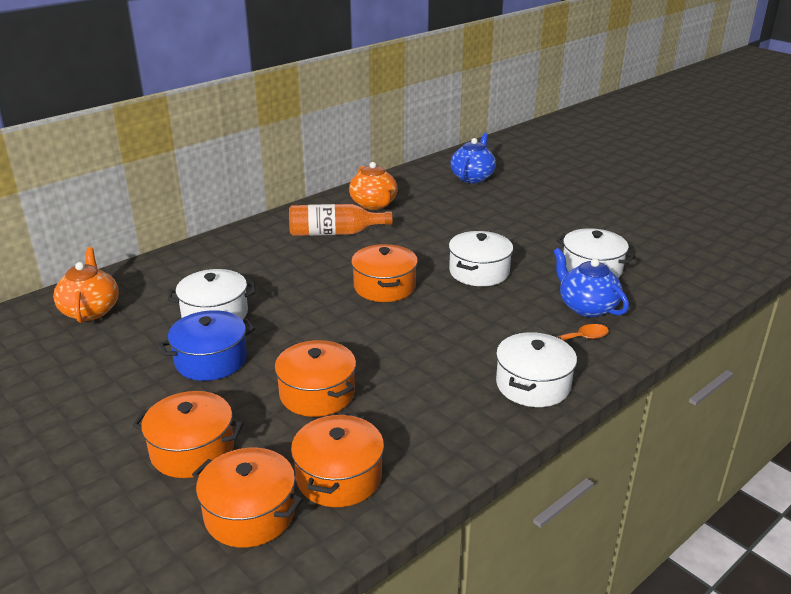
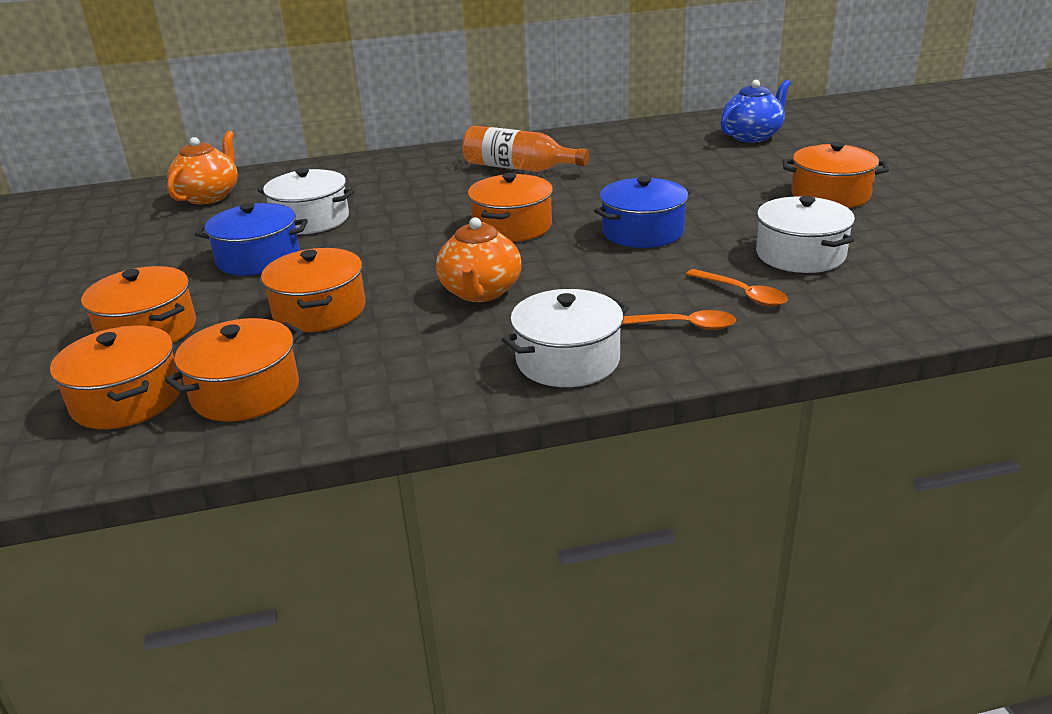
camera: 30 degrees right, 0 degrees up
orange teapot [349,162,398,210] -> orange teapot moved to [436,218,522,302]
white pot [449,231,513,286] -> blue pot [594,176,692,248]
blue teapot [554,248,629,317] -> orange spoon [686,269,788,306]
none -> orange pot [783,142,889,208]

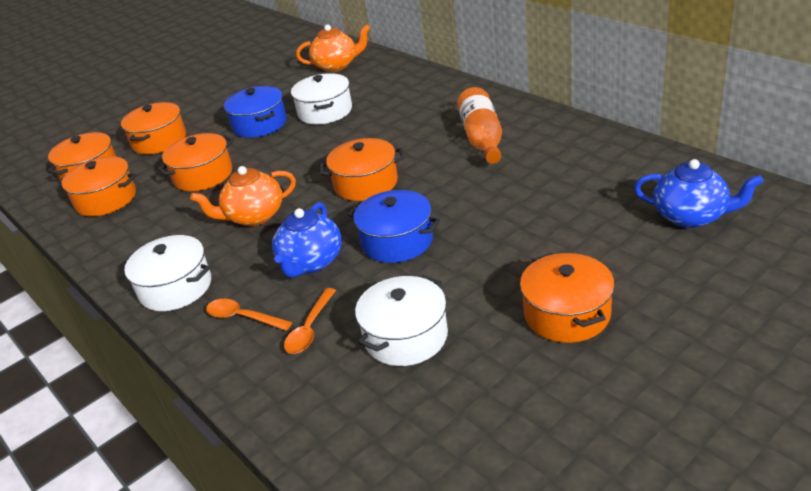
camera: 65 degrees right, 5 degrees up
orange spoon [622,310,736,330] -> orange spoon turned 135 degrees clockwise [206,299,292,331]
none -> blue teapot [272,202,342,278]

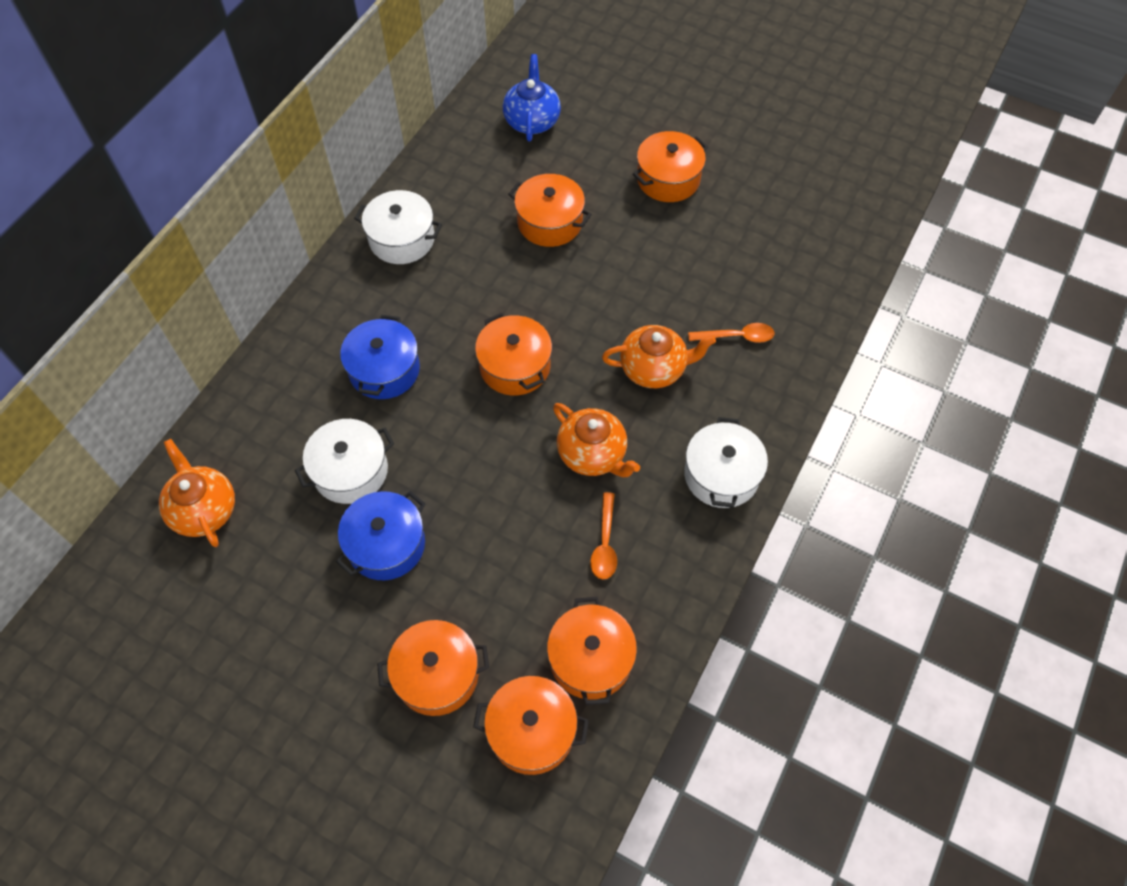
camera: 115 degrees left, 25 degrees up
orange pot [157,133,234,191] -> orange pot moved to [508,174,592,247]
orange spoon [206,299,292,331] -> orange spoon moved to [590,492,617,580]
blue teapot [272,202,342,278] -> orange teapot [602,325,716,388]
blue pot [348,190,440,263] -> blue pot moved to [340,315,420,399]
white pot [355,275,448,366] -> white pot moved to [354,190,442,264]
orange bottle [457,87,502,164] -> none

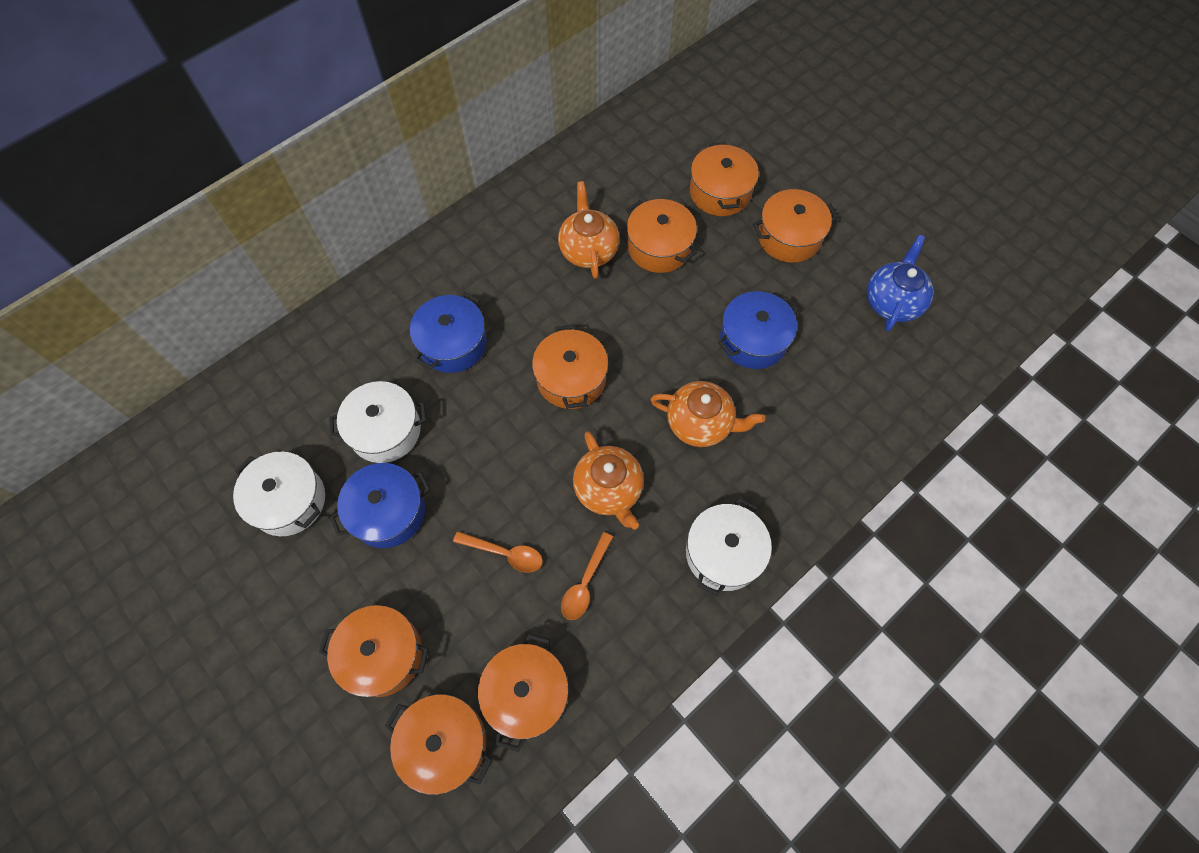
camera: 20 degrees right, 5 degrees up
orange teapot [159,439,235,547] -> orange teapot moved to [558,181,620,279]
white pot [354,190,442,264] -> white pot moved to [233,452,325,536]
blue teapot [503,54,561,142] -> blue teapot moved to [867,235,934,332]
orange spoon [688,323,775,343] -> orange spoon moved to [453,531,543,572]
none -> orange pot [690,142,759,216]
none -> blue pot [718,291,799,369]

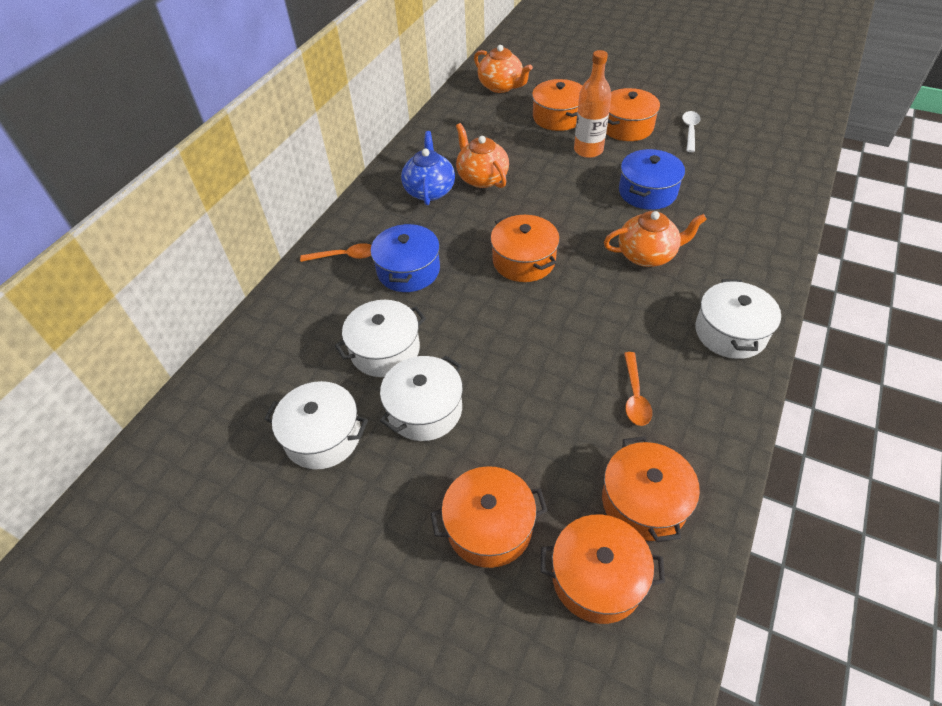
camera: 20 degrees left, 15 degrees down
blue pot [330,463,430,548] -> white pot [380,356,463,441]
orange spoon [453,531,543,572] -> orange spoon moved to [300,243,371,262]
orange teapot [573,431,644,529] -> orange teapot moved to [474,45,533,93]
orange pot [626,199,697,273] -> none
blue teapot [867,235,934,332] -> blue teapot moved to [401,131,455,205]
none -> orange bottle [574,50,611,158]
none -> white spoon [682,111,700,152]

